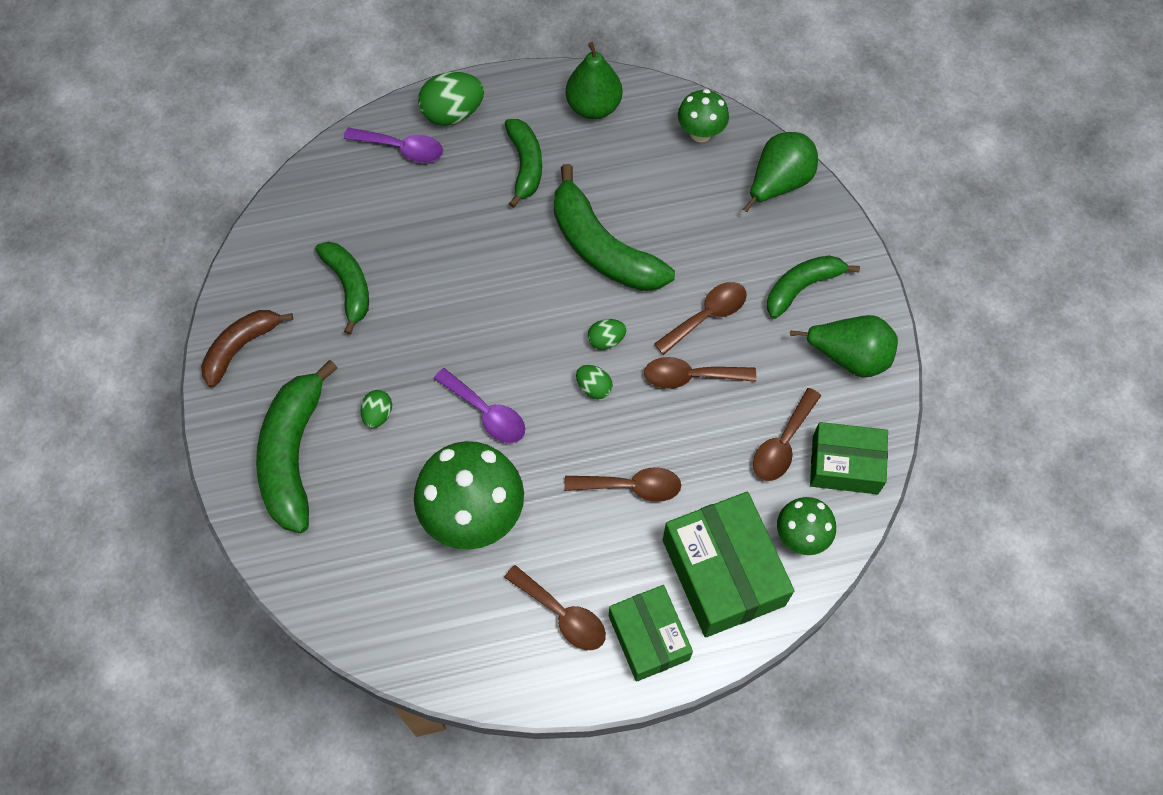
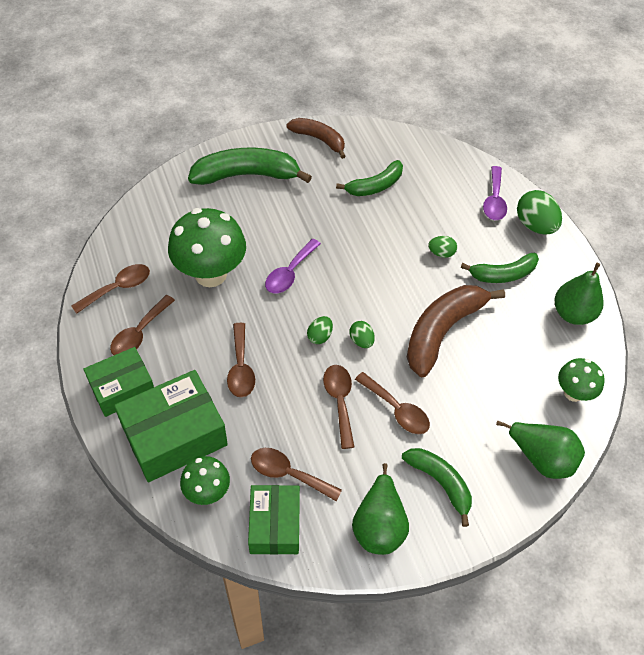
camera: 80 degrees right, 10 degrees down
green egg [360,390,392,428] -> green egg moved to [428,236,457,258]
green banana [554,164,675,291] -> brown banana [407,285,505,377]
none -> brown spoon [71,264,150,314]

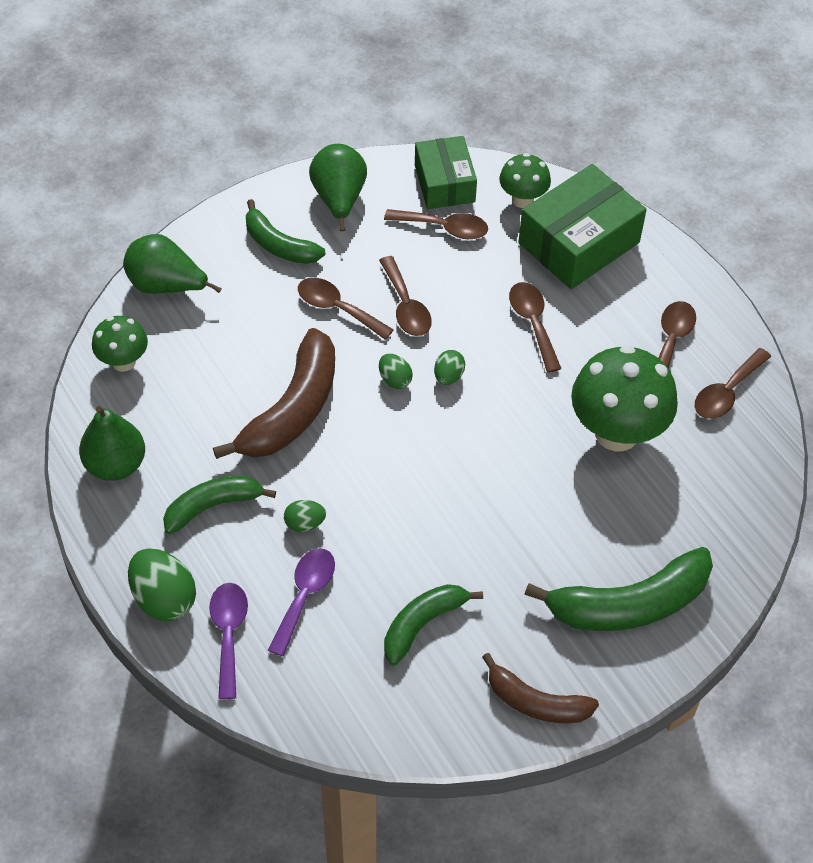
camera: 170 degrees right, 0 degrees up
green box [84,347,154,417] -> none
purple spoon [265,239,321,293] -> purple spoon moved to [268,548,335,657]

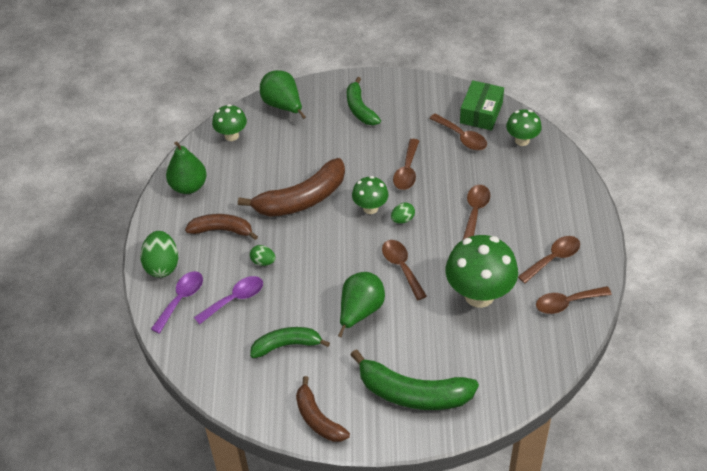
camera: 35 degrees right, 5 degrees down
green banana [163,476,276,534] -> brown banana [185,214,258,240]
brown spoon [298,278,394,340] -> brown spoon moved to [382,240,427,300]
green pear [309,144,367,231] -> green pear moved to [338,272,385,337]
green egg [379,354,413,389] -> green mushroom [352,176,389,214]
green box [518,164,647,289] -> none

